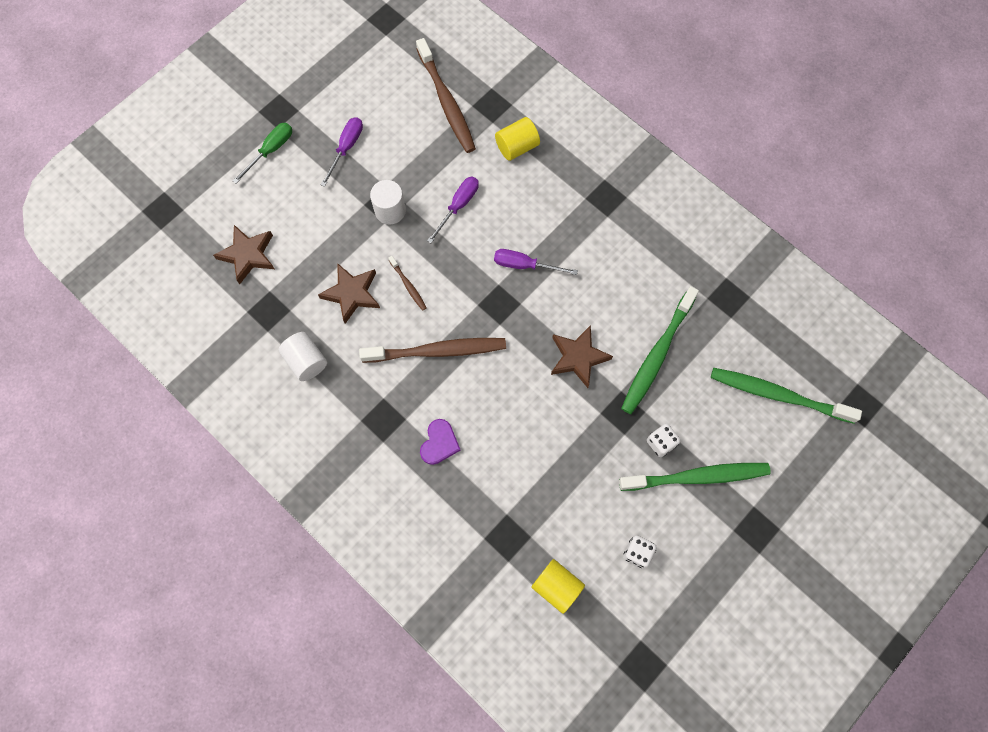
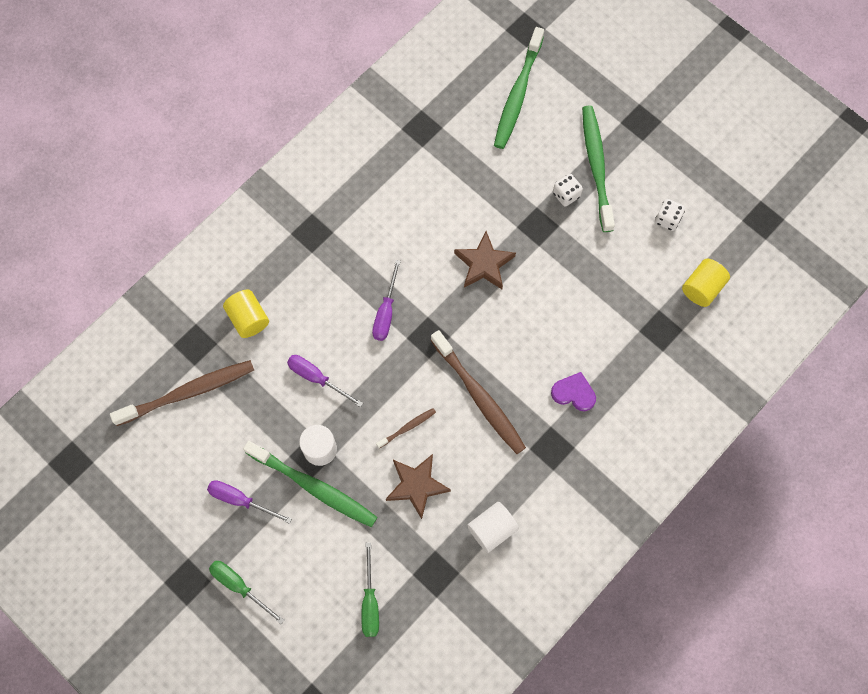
camera: 90 degrees left, 0 degrees up
brown star [213,225,275,284] -> green screwdriver [361,542,379,637]
brown toothbrush [359,338,506,363] -> brown toothbrush turned 150 degrees clockwise [431,330,526,454]
green toothbrush [621,286,699,414] -> green toothbrush moved to [243,441,377,527]

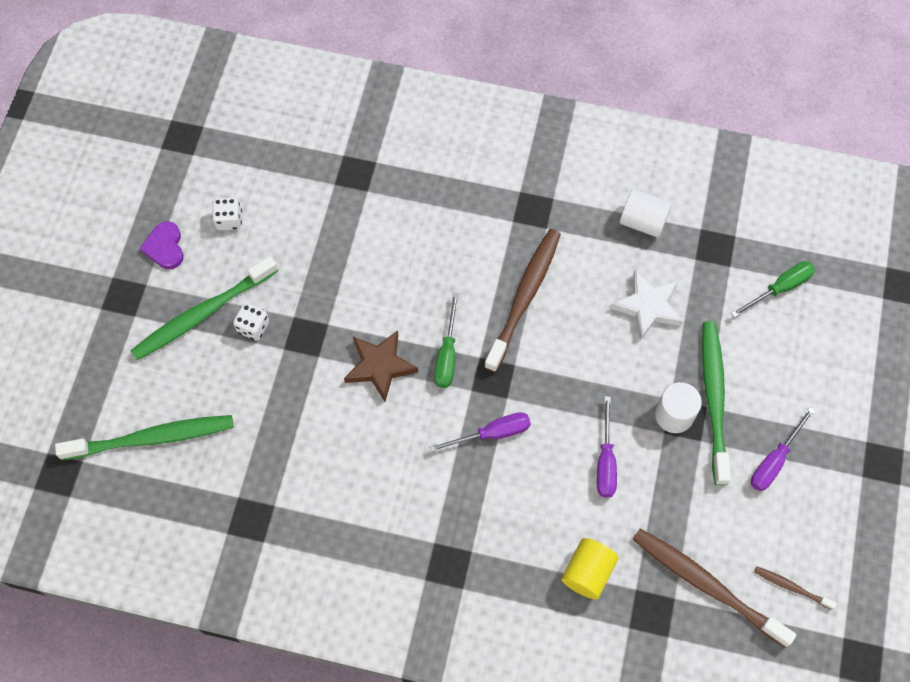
camera: 120 degrees left, 5 degrees down
purple screwdriver [207,480,292,524] -> purple screwdriver turned 45 degrees clockwise [751,407,815,491]
green screwdriver [209,561,284,624] -> green screwdriver moved to [434,293,459,388]
brown toothbrush [376,408,436,448] -> brown toothbrush moved to [754,567,837,610]
brown star [386,454,451,519] -> white star [610,270,683,340]
purple heart [551,372,596,411] -> purple heart moved to [139,221,184,269]
yellow cylinder [682,259,730,307] -> none

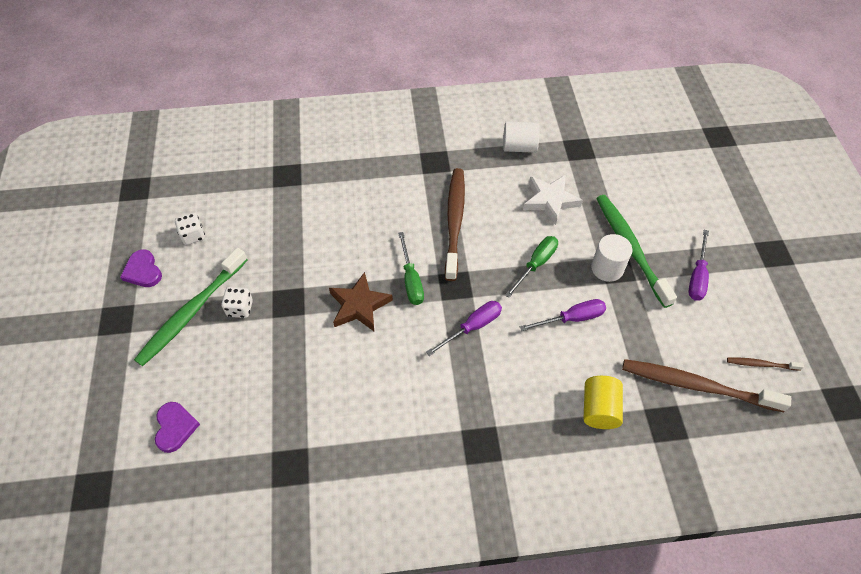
camera: 20 degrees left, 10 degrees down
green toothbrush [55,415,234,460] -> purple heart [155,402,200,453]
purple screwdriver [597,396,617,498] -> purple screwdriver turned 90 degrees counterclockwise [520,299,606,331]
green screwdriver [731,261,815,318] -> green screwdriver moved to [505,236,558,298]

